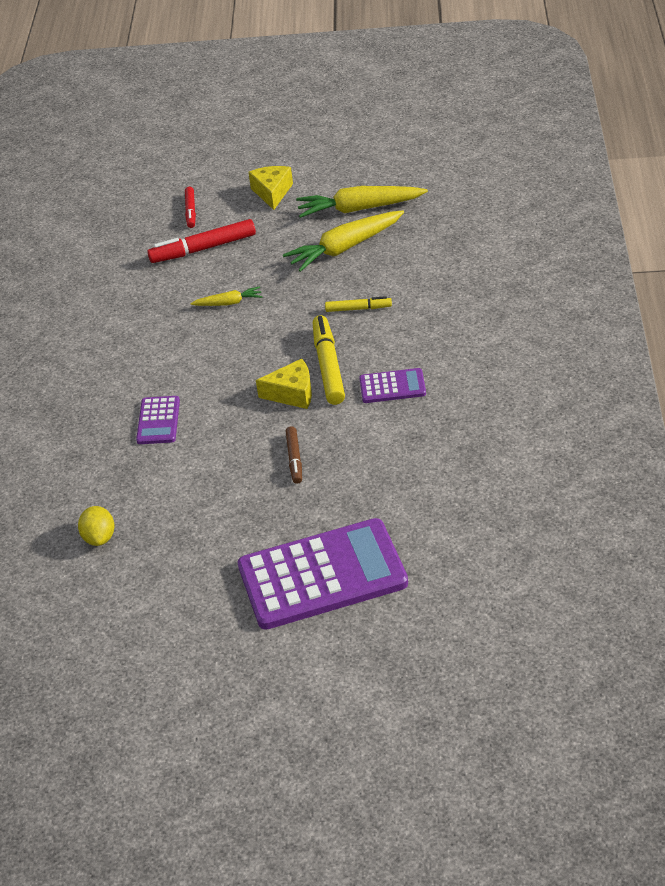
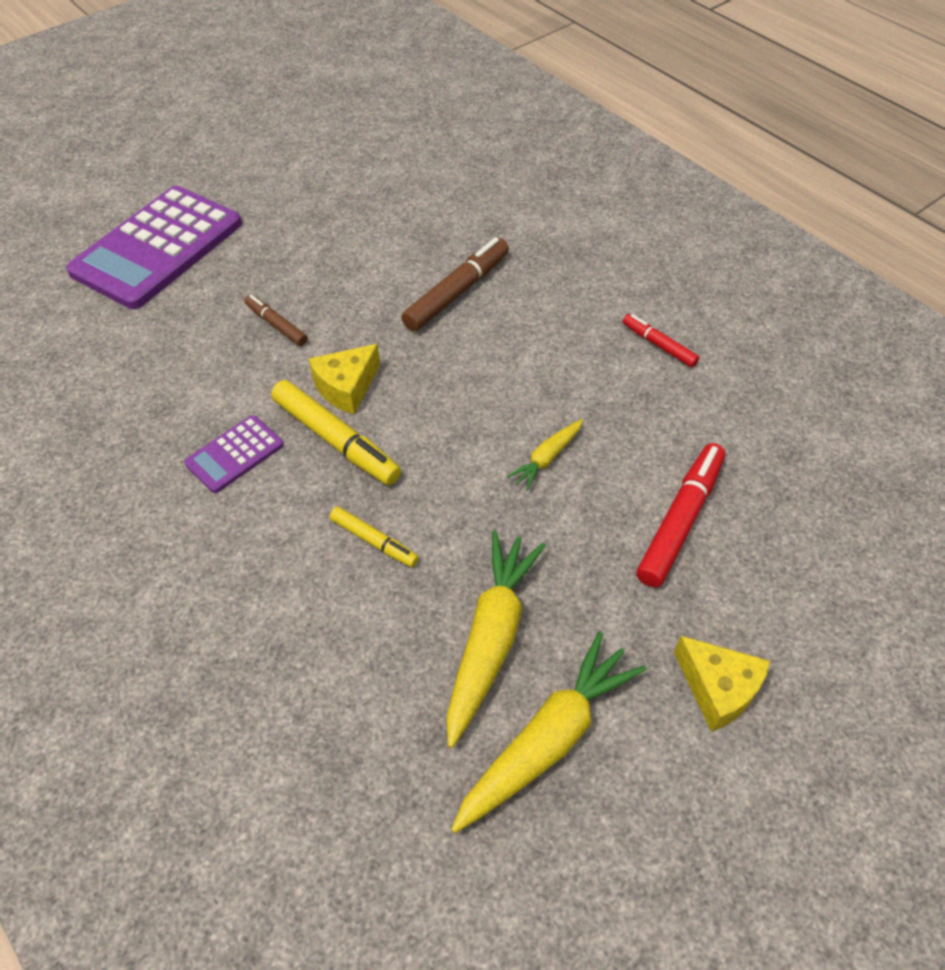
camera: 135 degrees right, 10 degrees up
yellow lemon [78,506,115,546] -> none
purple calculator [136,396,180,444] -> brown marker [401,237,509,332]
red marker [185,187,196,228] -> red marker moved to [623,314,699,367]
yellow marker [325,296,392,312] -> yellow marker turned 105 degrees counterclockwise [329,507,419,567]

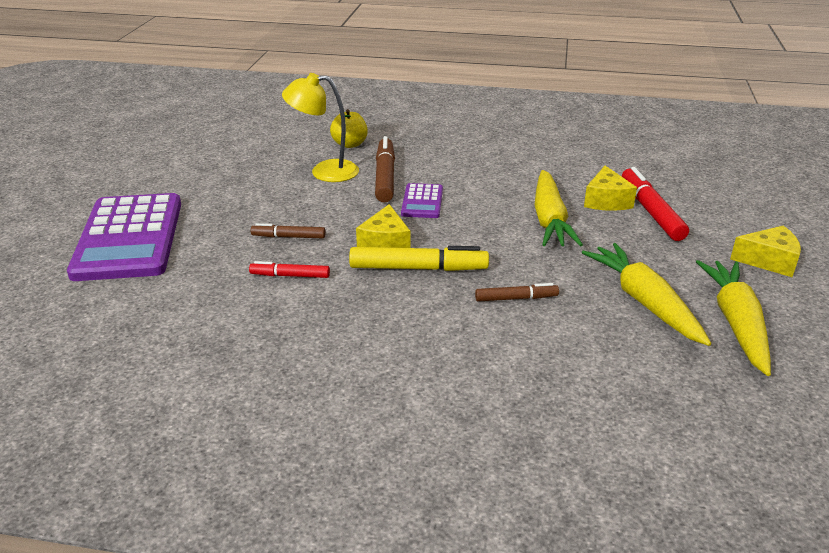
camera: 40 degrees left, 20 degrees down
purple calculator [184,415,284,493] -> purple calculator moved to [401,183,443,218]
yellow marker [329,507,419,567] -> brown marker [475,283,559,302]
yellow carrot [507,419,583,491] -> yellow carrot [534,170,583,246], size x1.93
red marker [623,314,699,367] -> red marker moved to [249,261,330,278]
none -> yellow lamp [282,73,359,182]
none -> yellow apple [330,109,368,148]
none -> yellow cheese [584,166,637,211]

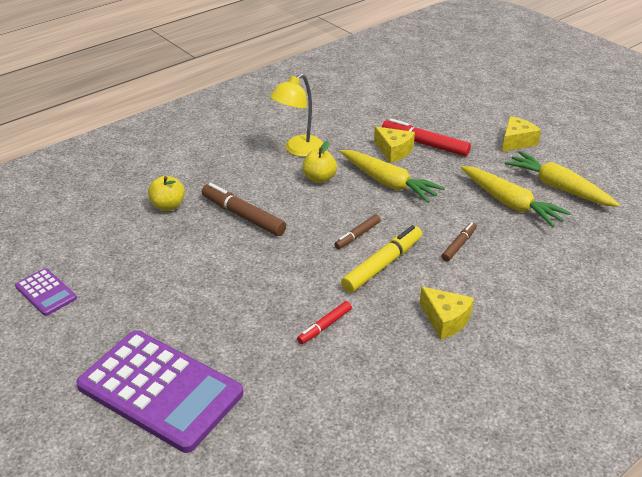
camera: 50 degrees left, 5 degrees up
brown marker [251,223,326,238] -> brown marker moved to [334,215,381,249]
yellow lamp [282,73,359,182] -> yellow lamp moved to [270,73,323,157]
yellow cheese [356,204,410,248] -> yellow cheese moved to [420,287,474,339]
purple calculator [401,183,443,218] -> purple calculator moved to [15,268,77,316]
yellow carrot [582,243,711,346] -> yellow carrot turned 150 degrees counterclockwise [461,166,571,227]
none -> yellow apple [302,141,337,183]

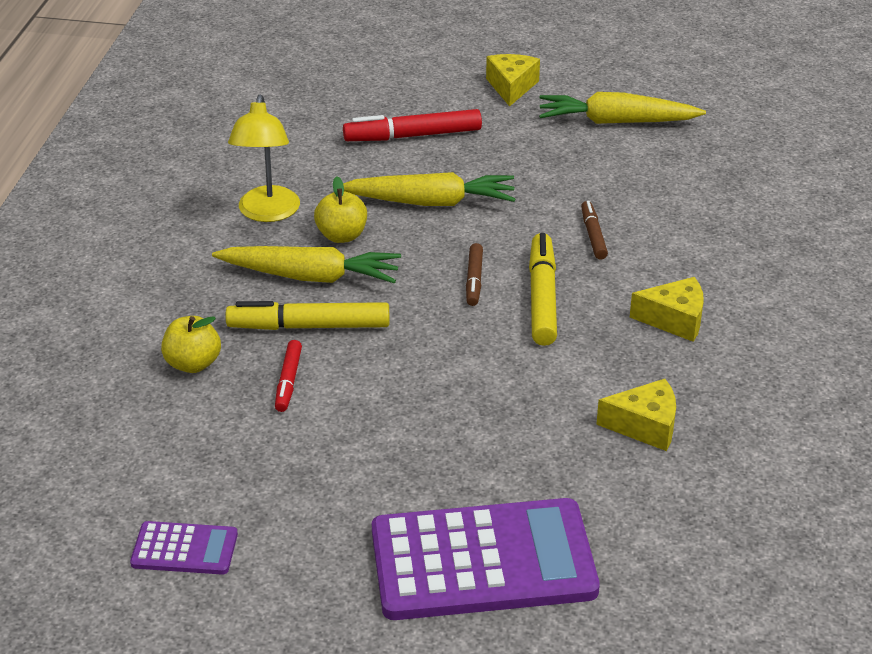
camera: 40 degrees left, 0 degrees up
brown marker [202,183,286,236] -> yellow marker [225,301,389,330]
red marker [297,301,352,344] -> red marker moved to [275,340,302,412]
yellow cheese [374,126,415,163] -> yellow cheese moved to [596,379,676,451]
yellow carrot [461,166,571,227] -> yellow carrot moved to [212,246,401,283]

